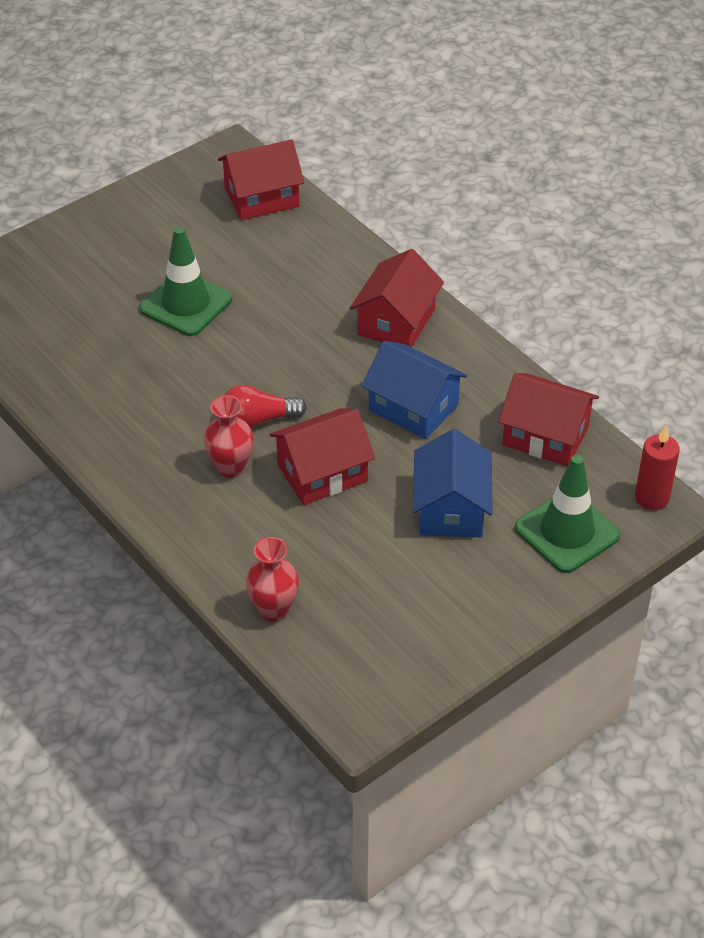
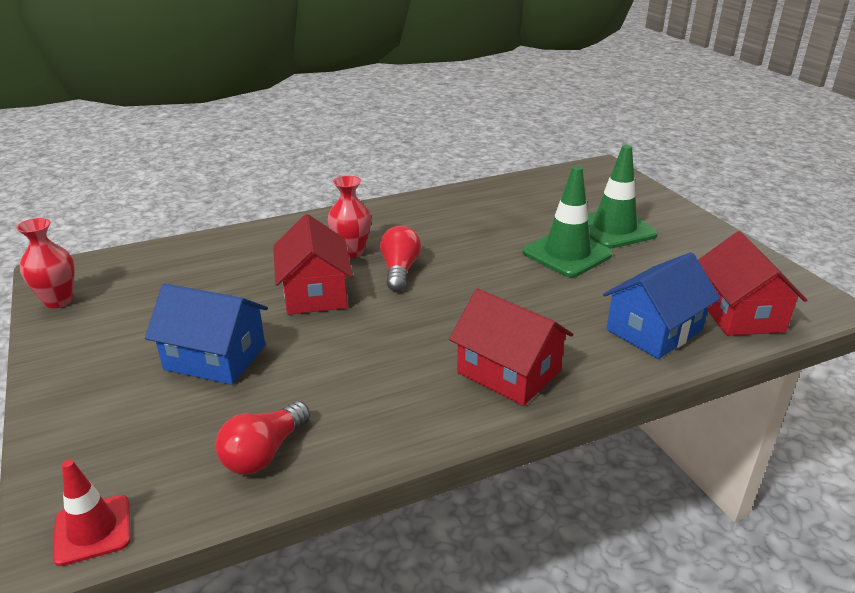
camera: 105 degrees right, 15 degrees down
red vase [246,537,299,621] -> red vase moved to [16,218,75,308]
blue house [361,341,467,439] -> blue house moved to [603,252,720,359]
red house [498,373,599,466] -> red light bulb [215,401,310,475]
green traffic cone [515,455,620,573] -> green traffic cone moved to [588,145,658,249]
red candle [635,426,680,510] -> red traffic cone [53,460,131,566]

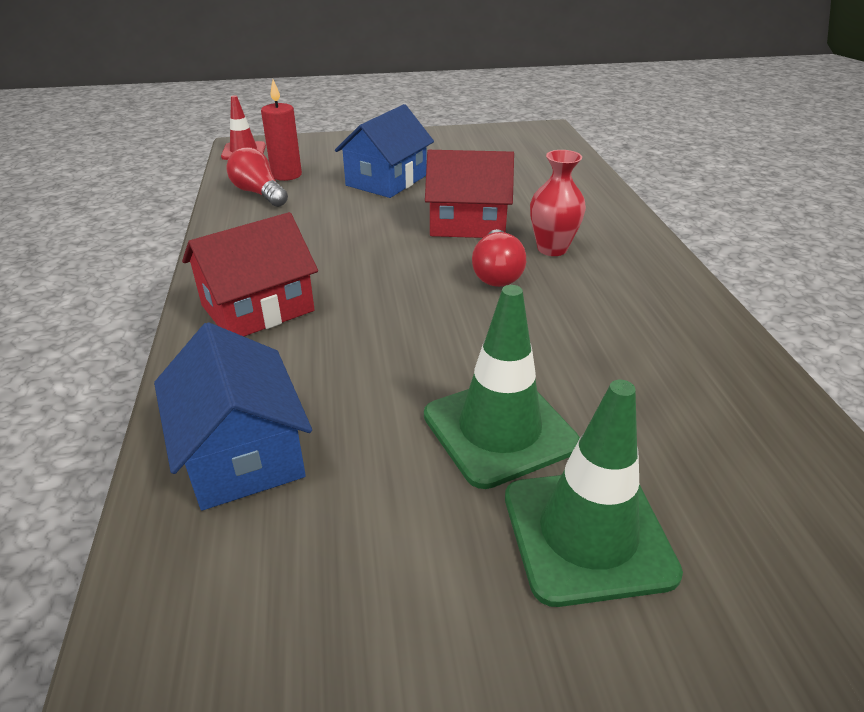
camera: 105 degrees right, 5 degrees up
red vase [16,218,75,308] -> none
red light bulb [380,226,421,291] -> red light bulb turned 75 degrees clockwise [472,229,526,287]
red house [698,231,807,336] -> none
none -> red candle [261,79,302,181]

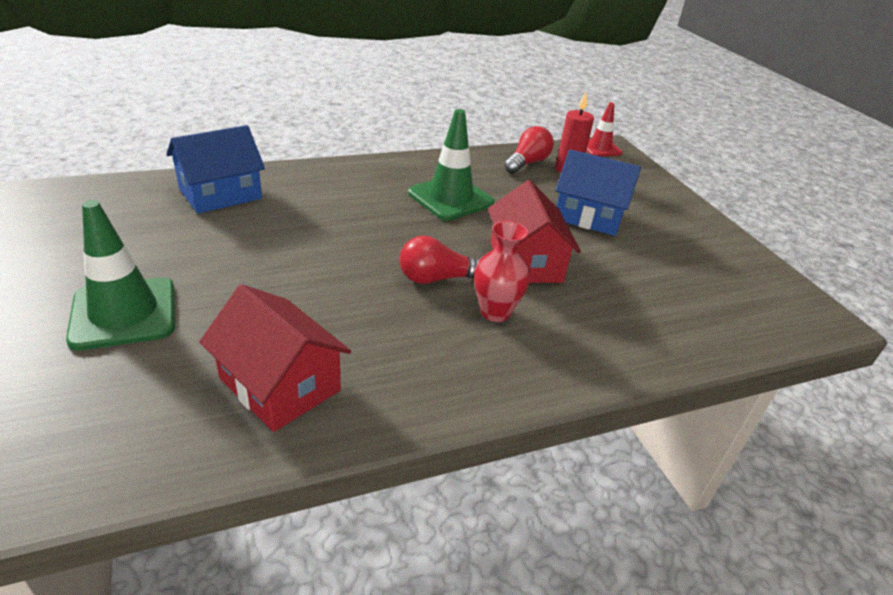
camera: 75 degrees right, 0 degrees up
red house [182,212,318,336] -> red house moved to [199,284,351,432]
green traffic cone [424,285,580,489] -> green traffic cone moved to [408,109,494,221]

